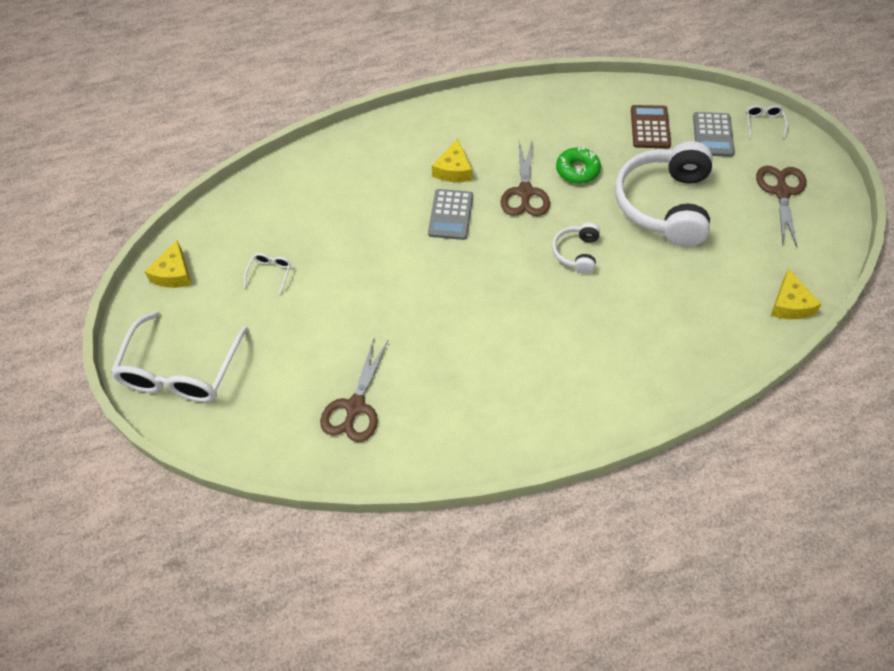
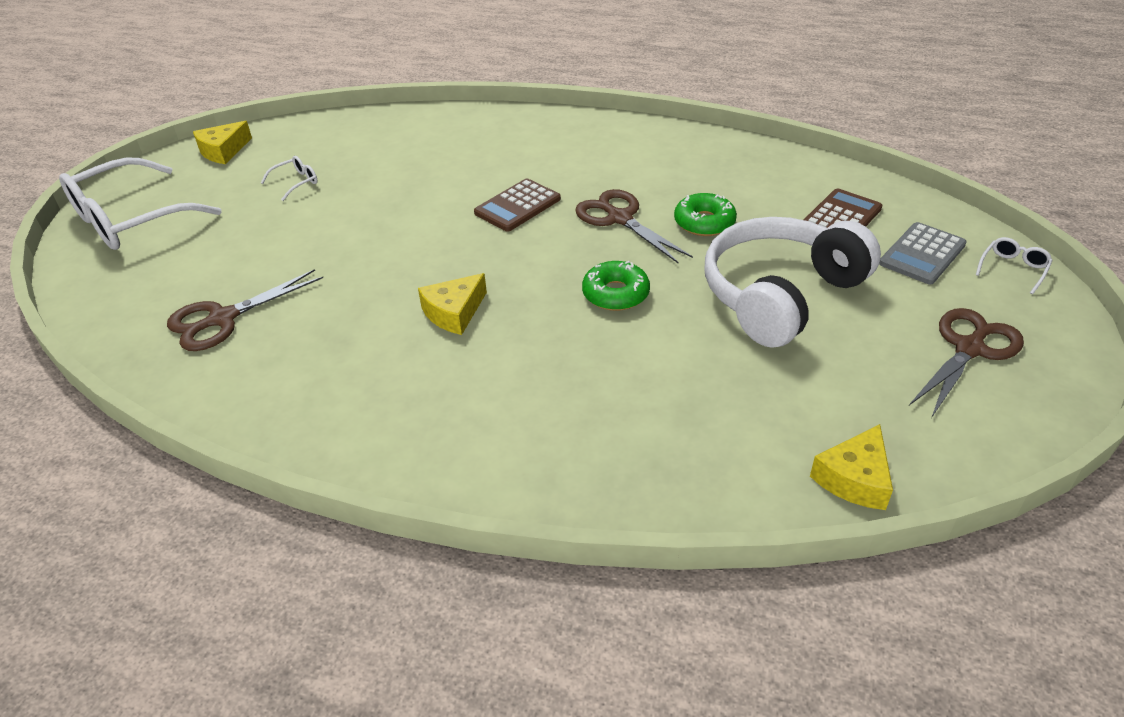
camera: 35 degrees right, 15 degrees down
grey calculator [428,189,473,240] -> brown calculator [474,178,561,232]
yellow cheese [432,139,472,182] -> yellow cheese moved to [418,273,487,335]
brown scissors [501,140,550,216] -> brown scissors turned 105 degrees clockwise [575,189,693,263]
white headphones [552,223,600,274] -> green donut [582,261,650,311]

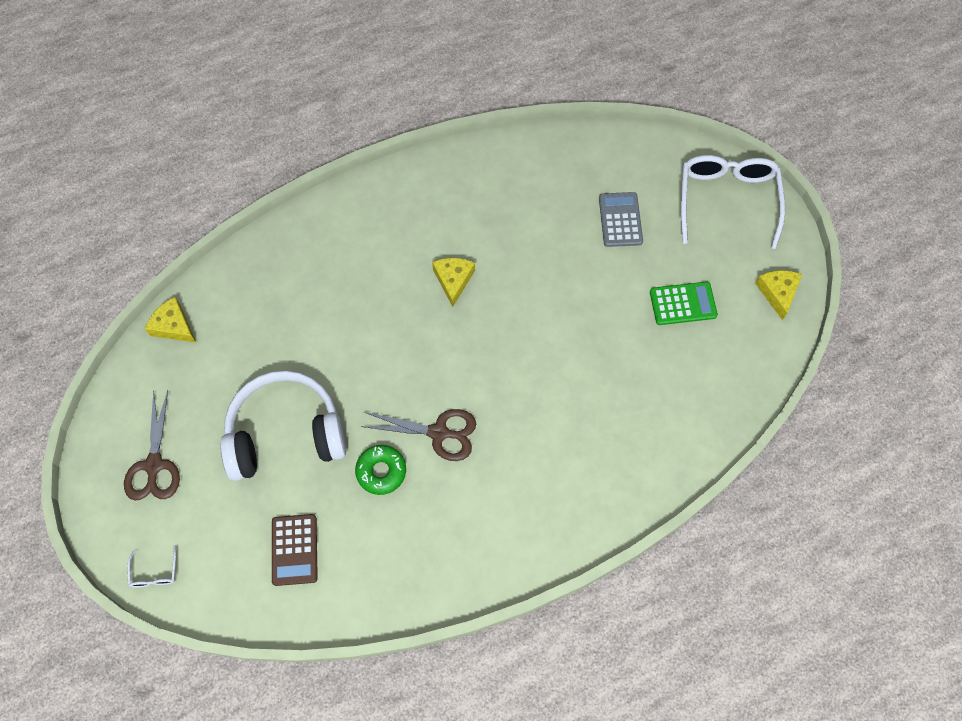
camera: 135 degrees right, 25 degrees up
brown scissors [167,269,323,351] -> none
white glasses [261,156,318,201] -> green calculator [650,282,718,325]
brown calculator [474,178,561,232] -> none
green donut [582,261,650,311] -> none
white headphones [704,217,881,348] -> white headphones turned 105 degrees counterclockwise [220,370,346,481]
yellow cheese [810,424,893,510] -> yellow cheese turned 45 degrees counterclockwise [145,297,196,343]
grey calculator [879,222,967,285] -> grey calculator moved to [599,192,643,247]

